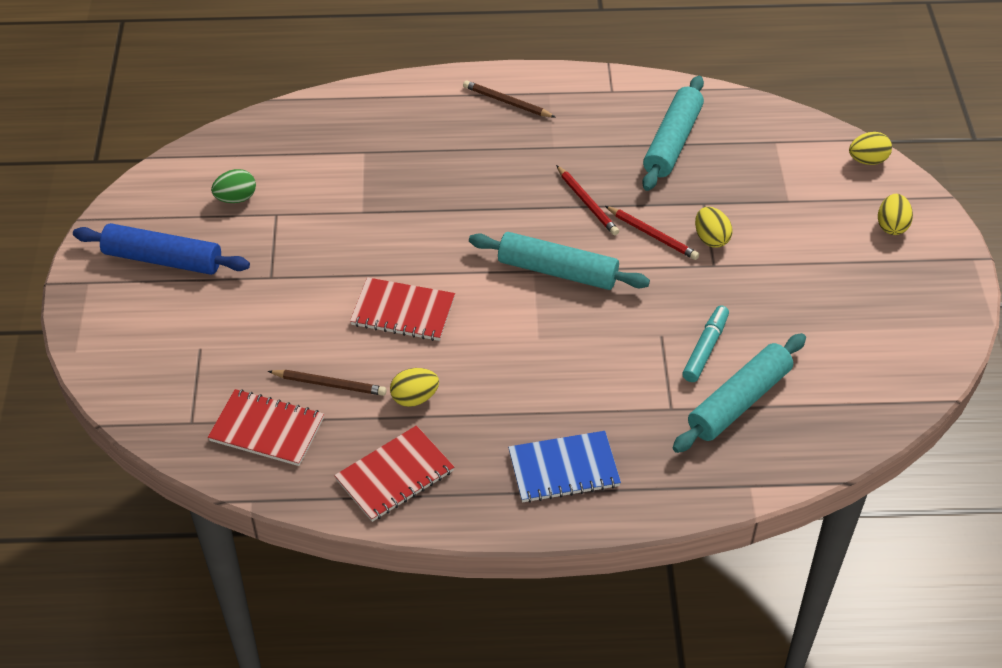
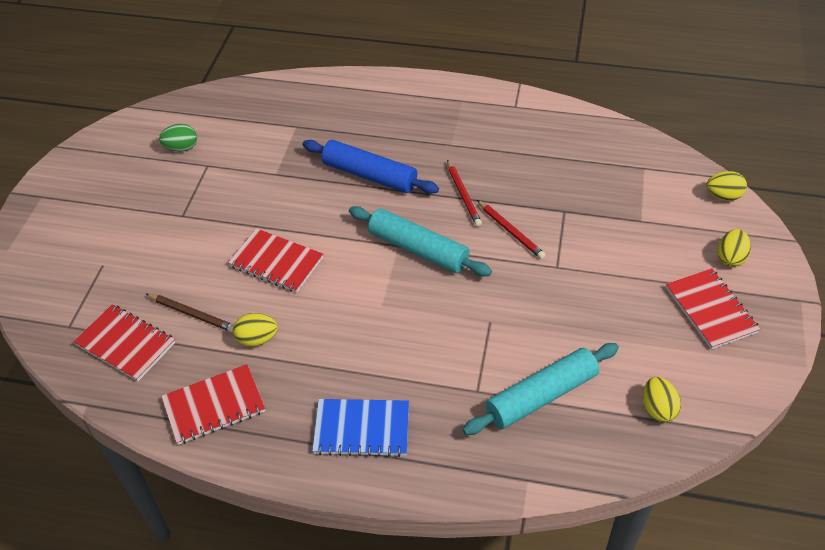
camera: 15 degrees right, 0 degrees up
blue rolling pin [73,223,250,275] -> blue rolling pin moved to [302,140,439,194]
brown pencil [463,80,555,117] -> none
turquoise rolling pin [642,76,704,191] -> none
turquoise marker [682,305,729,382] -> none
yellow egg [695,207,732,248] -> yellow egg moved to [643,377,681,422]
none -> red notebook [666,268,761,349]

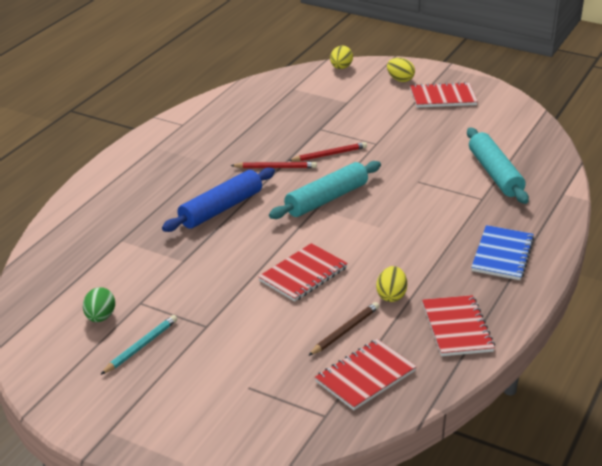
camera: 75 degrees left, 15 degrees down
yellow egg [643,377,681,422] -> none
none -> turquoise pencil [101,315,177,375]

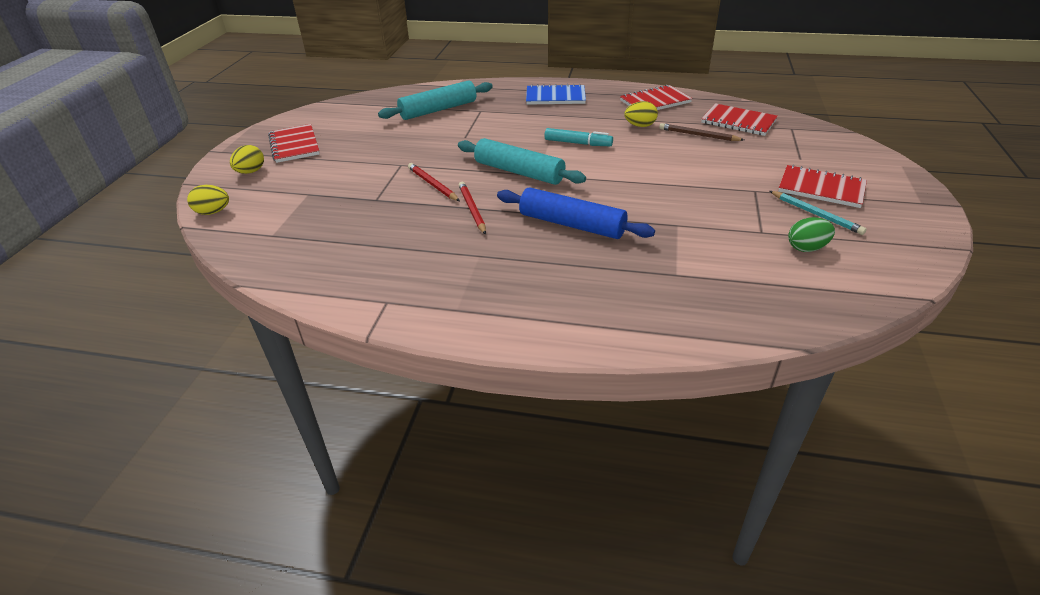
camera: 105 degrees left, 5 degrees up
turquoise pencil [101,315,177,375] -> turquoise pencil turned 150 degrees counterclockwise [770,191,866,235]
red notebook [258,243,348,302] -> red notebook moved to [778,165,867,208]
none -> turquoise marker [545,128,613,146]

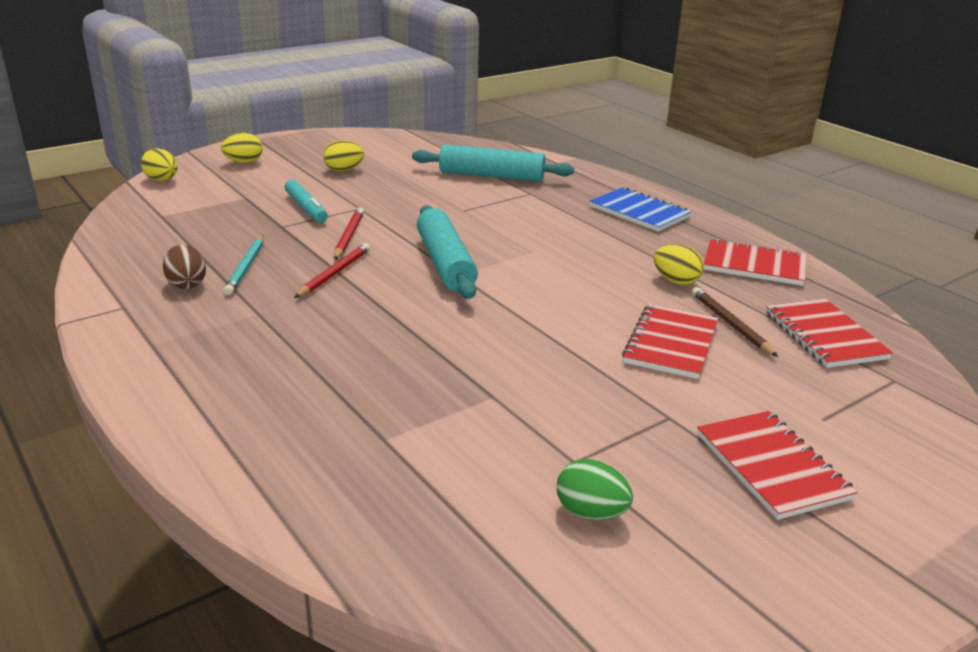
camera: 40 degrees right, 10 degrees down
red notebook [268,124,320,163] -> red notebook moved to [622,304,718,379]
blue rolling pin [497,187,655,239] -> none
turquoise marker [545,128,613,146] -> turquoise marker moved to [284,180,328,223]
turquoise pencil [770,191,866,235] -> turquoise pencil moved to [223,235,264,295]
none -> brown egg [163,245,206,289]
none -> yellow egg [323,140,364,172]

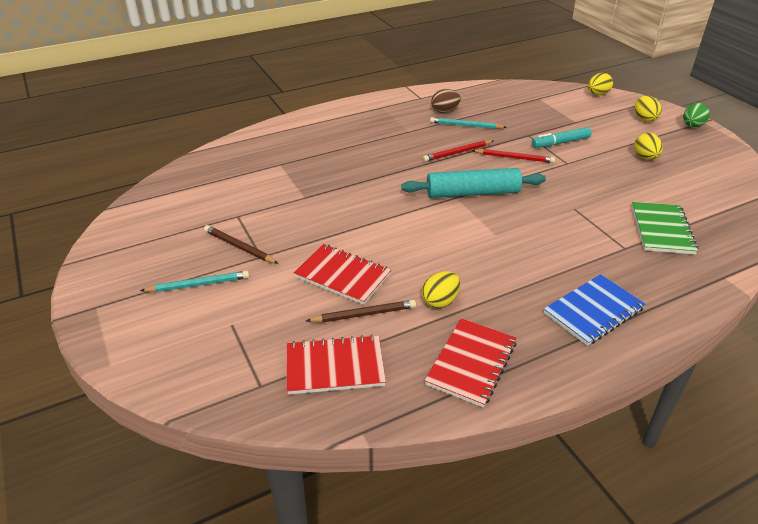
camera: 100 degrees right, 10 degrees up
red pencil [294,243,371,298] -> red pencil turned 120 degrees clockwise [423,140,493,162]
turquoise rolling pin [412,144,574,182] -> green notebook [632,202,698,255]
green egg [557,459,633,520] -> green egg moved to [683,103,710,127]
red notebook [697,411,857,520] -> turquoise pencil [140,271,250,292]
none -> brown pencil [204,225,279,264]

